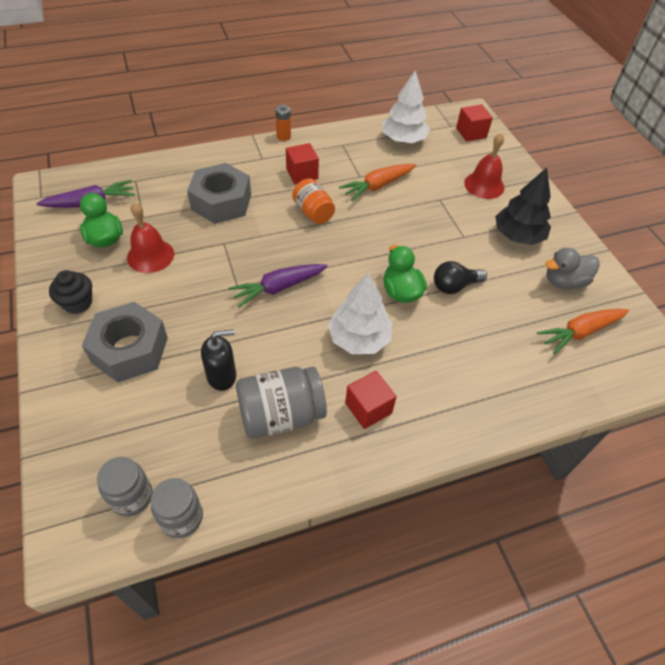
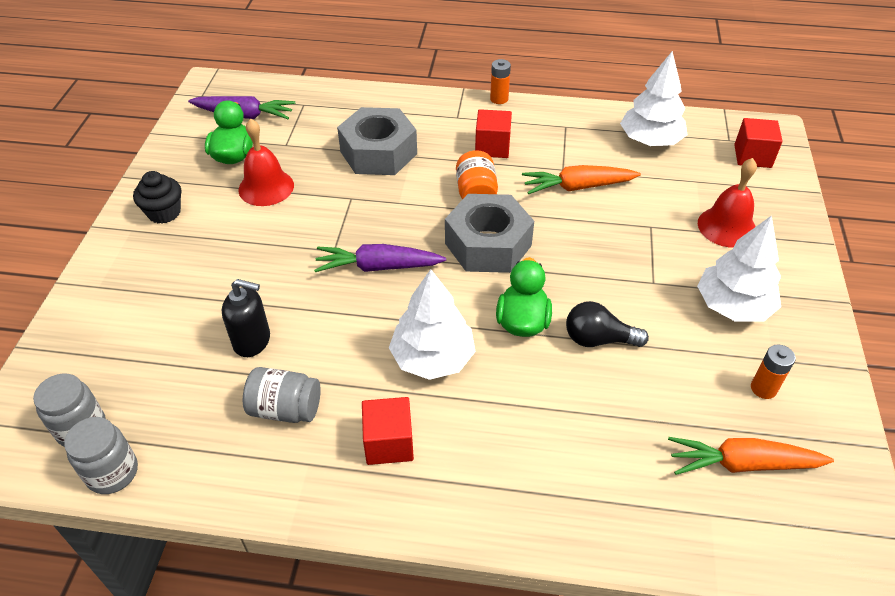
camera: 30 degrees right, 5 degrees down
grey nut [82,302,168,382] -> grey nut moved to [445,194,534,273]
grey jar [236,367,327,439] -> grey jar [243,367,321,423], size x0.66
black tree [495,168,551,245] -> white tree [697,215,781,321]
grey duck [546,248,600,289] -> orange battery [751,345,796,399]

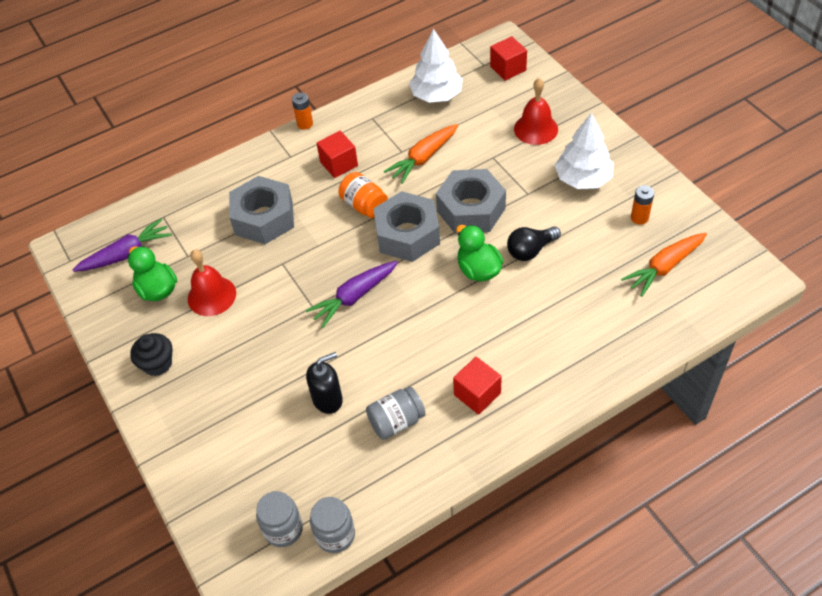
camera: 35 degrees left, 5 degrees up
white tree [389,269,476,380] -> none
none -> grey nut [436,169,506,233]

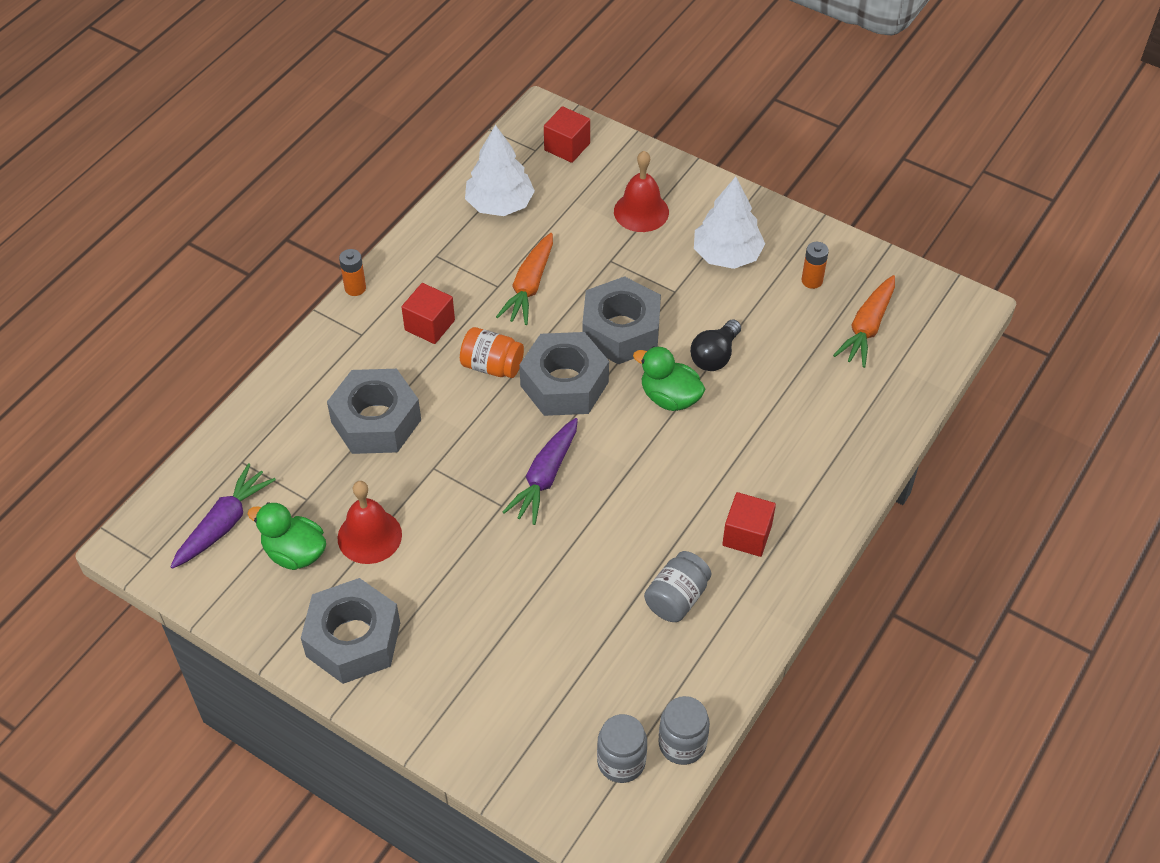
camera: 30 degrees left, 0 degrees up
black cupcake [130,333,172,376] -> grey nut [301,578,400,684]
black soap dispenser [306,352,343,414] -> none

